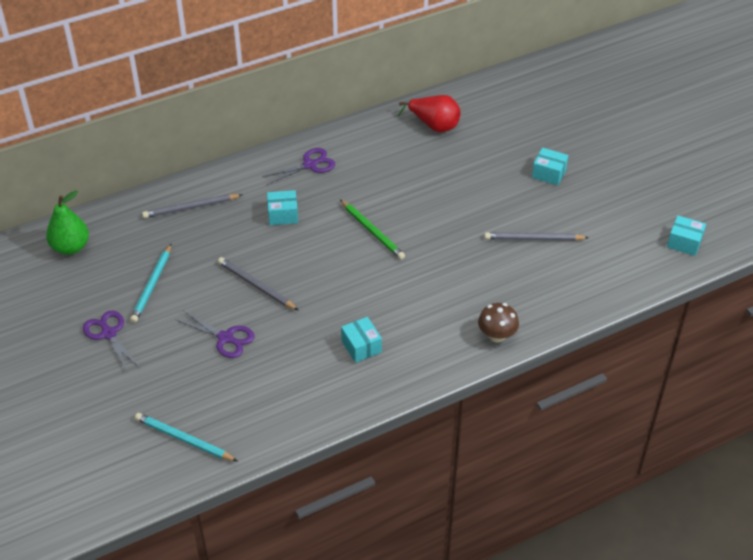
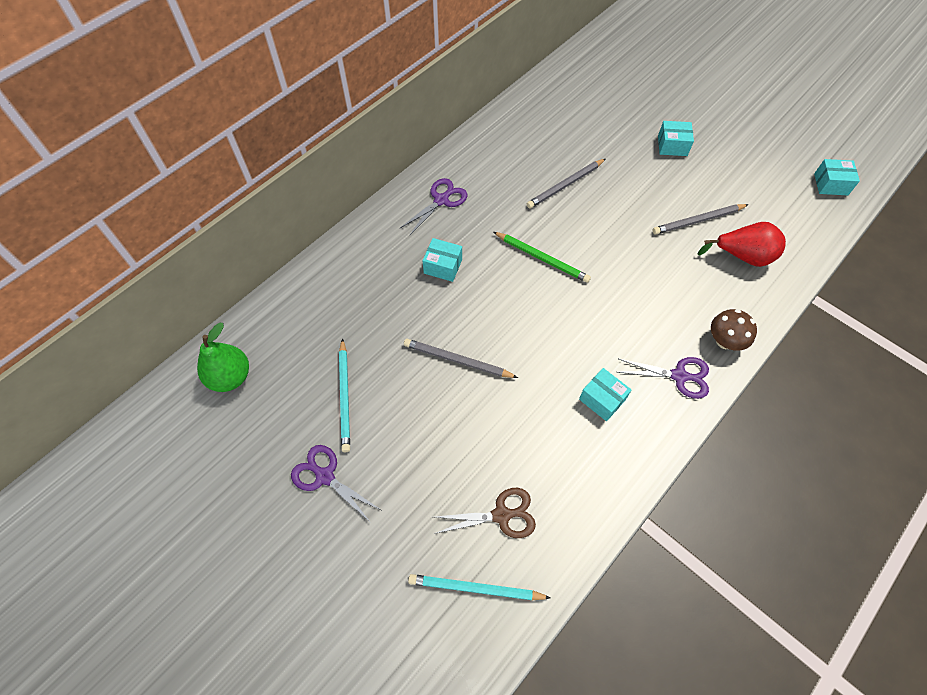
camera: 20 degrees left, 15 degrees up
grey pencil [142,194,242,218] -> grey pencil moved to [527,159,605,209]
purple scissors [175,310,255,358] -> purple scissors moved to [618,357,709,399]
turquoise box [267,190,298,225] -> turquoise box turned 45 degrees clockwise [423,238,462,282]
red pear [398,95,461,132] -> red pear moved to [697,222,786,267]
none -> brown scissors [434,488,536,538]

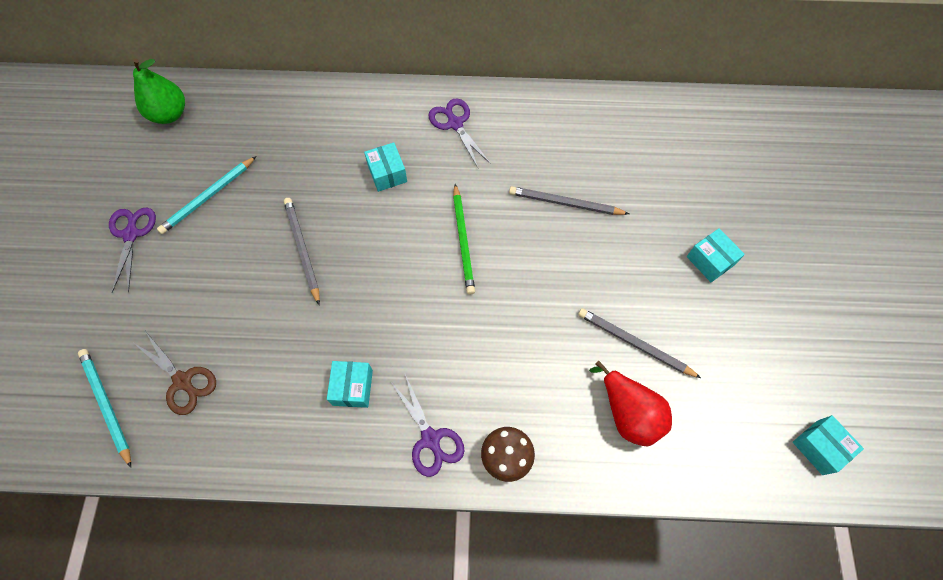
camera: 50 degrees right, 5 degrees up
purple scissors [400,178,467,236] -> purple scissors turned 120 degrees counterclockwise [428,98,491,168]

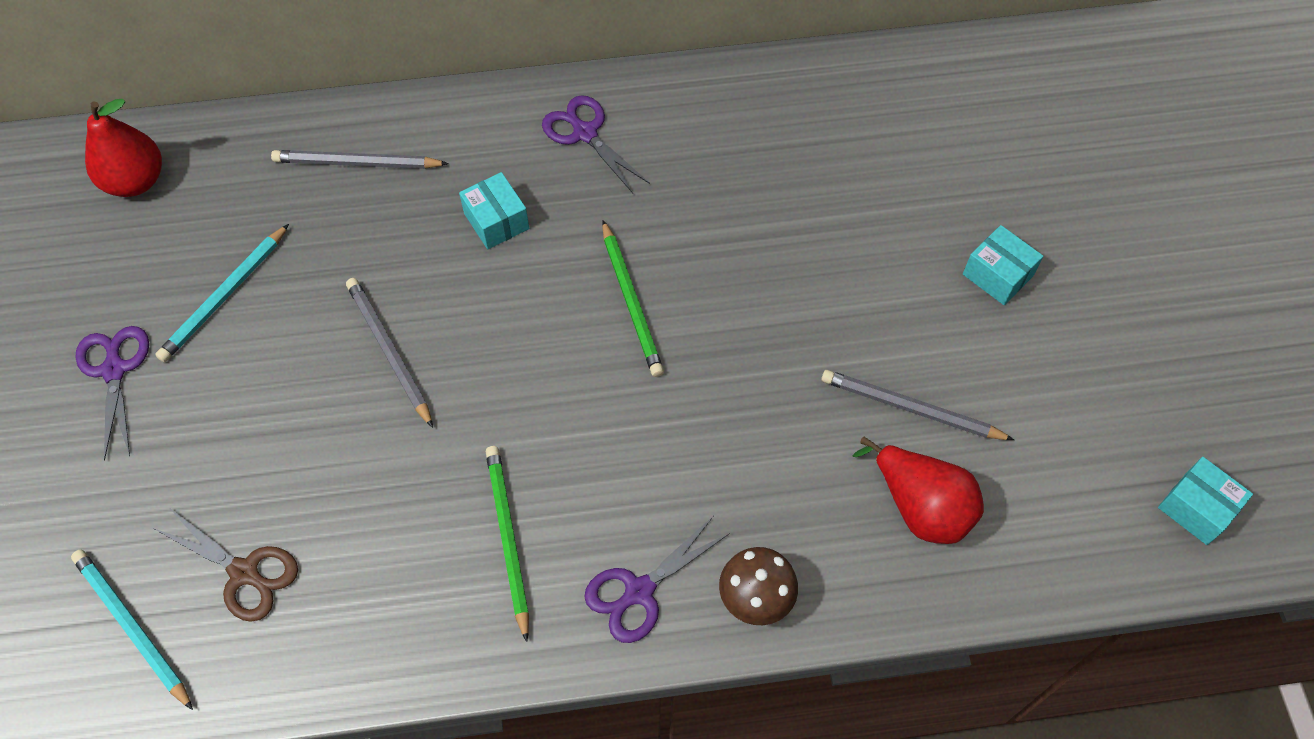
camera: 10 degrees left, 5 degrees down
green pear [133,59,185,124] -> red pear [85,99,162,197]
turquoise box [327,361,373,408] -> green pencil [486,446,529,642]
purple scissors [391,374,465,477] -> purple scissors turned 90 degrees clockwise [584,516,730,643]
grey pencil [509,186,629,215] -> grey pencil moved to [271,150,449,169]

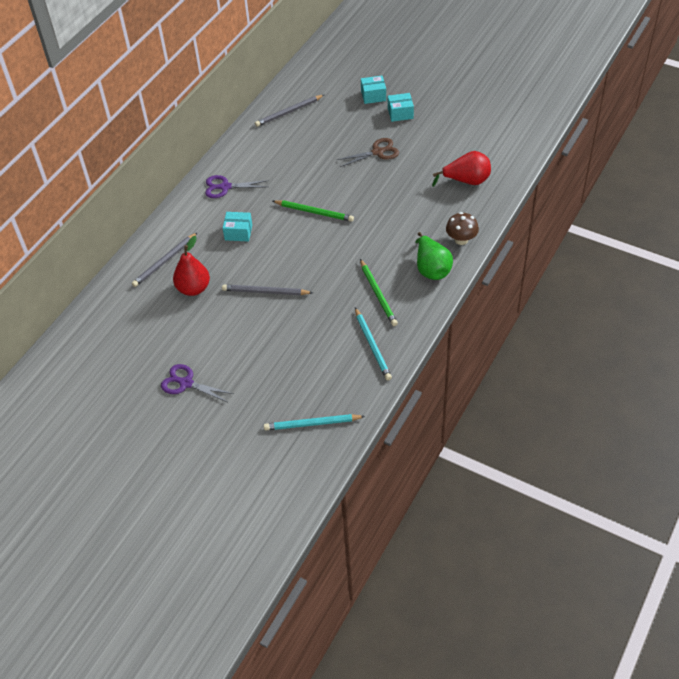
camera: 50 degrees left, 10 degrees down
red pear [85,99,162,197] -> red pear moved to [173,236,210,296]
brown scissors [153,509,298,622] -> brown scissors moved to [337,138,399,167]
turquoise pencil [155,224,289,362] -> turquoise pencil moved to [355,308,392,380]
green pencil [486,446,529,642] -> green pencil turned 135 degrees counterclockwise [360,259,398,326]
purple scissors [584,516,730,643] -> green pear [415,232,453,280]
grey pencil [821,370,1014,440] -> grey pencil moved to [255,95,324,127]
turquoise box [1158,457,1253,545] -> turquoise box moved to [361,76,386,104]

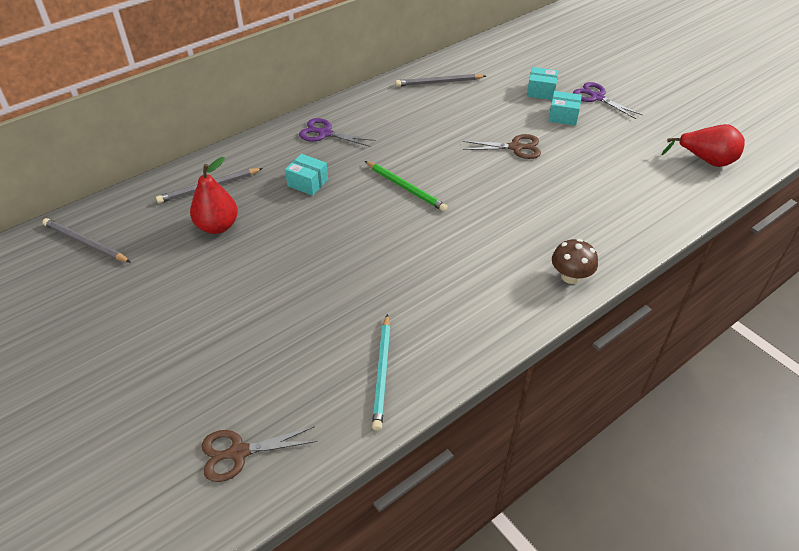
camera: 20 degrees right, 5 degrees down
purple scissors [161,364,234,402] -> purple scissors moved to [573,82,642,119]
grey pencil [222,285,313,295] -> grey pencil moved to [42,218,130,262]
turquoise pencil [264,414,365,431] -> brown scissors [202,426,318,482]
green pencil [360,259,398,326] -> none
green pear [415,232,453,280] -> none
red pear [432,151,491,187] -> red pear moved to [661,124,745,167]

